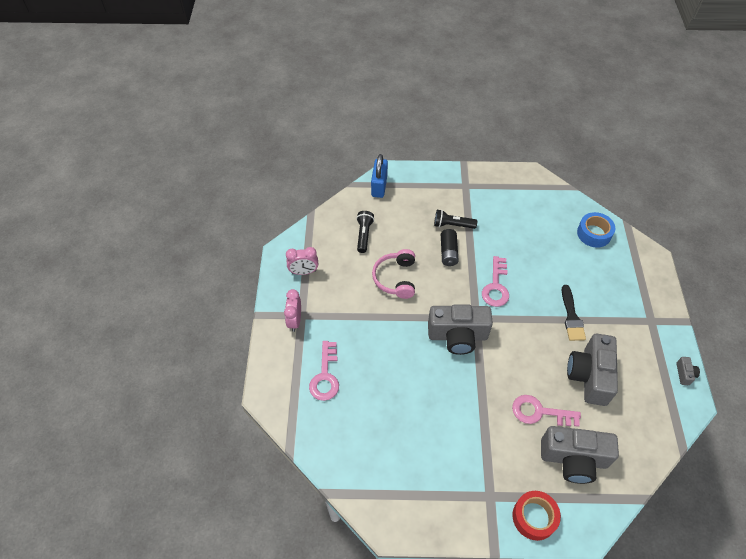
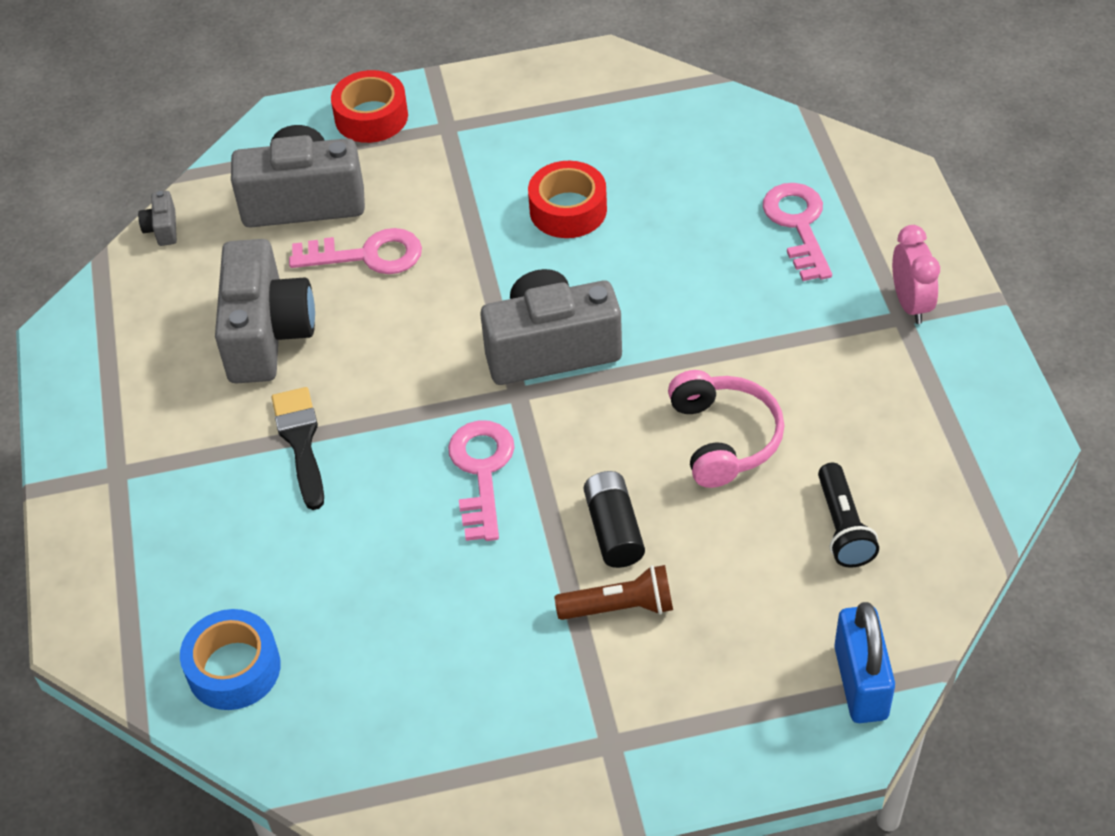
camera: 170 degrees right, 5 degrees down
pink clock [286,247,318,275] -> none
black flashlight [434,210,477,229] -> brown flashlight [555,565,673,620]
grey camera [676,357,700,385] -> grey camera moved to [138,191,177,246]
none -> red tape [528,161,607,238]

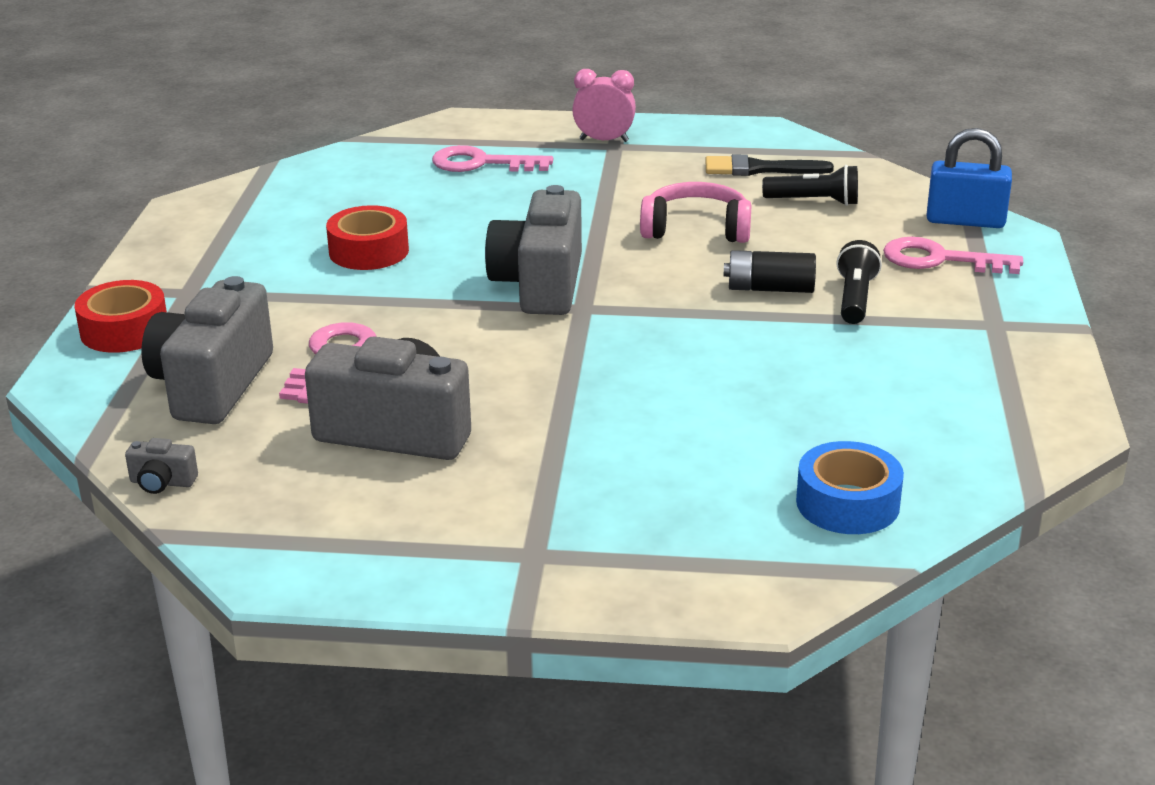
camera: 75 degrees left, 20 degrees down
black brush [271,387,324,510] -> black brush moved to [705,154,834,176]
pink key [448,420,515,541] -> pink key moved to [883,237,1023,274]
brown flashlight [555,565,673,620] -> black flashlight [836,240,882,324]

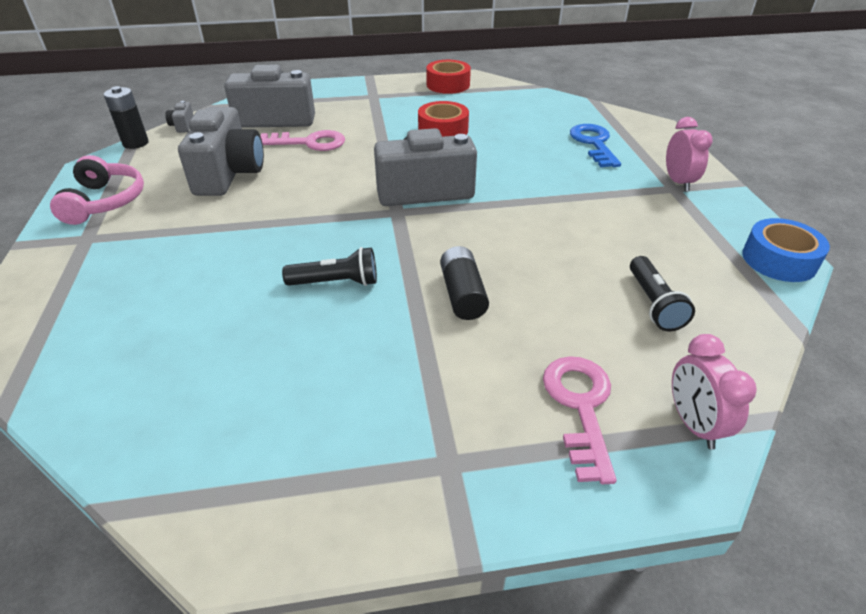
camera: 75 degrees right, 10 degrees up
red tape [74,280,167,353] -> red tape moved to [426,60,471,94]
pink key [432,145,553,172] -> blue key [570,124,621,167]
pink headphones [640,182,751,243] -> pink headphones moved to [50,155,144,225]
black brush [705,154,834,176] -> none
blue tape [796,441,904,534] -> blue tape moved to [742,218,830,282]
black flashlight [836,240,882,324] -> black flashlight moved to [282,247,377,286]
blue padlock [926,128,1012,228] -> pink clock [672,334,757,449]
none -> black battery [104,86,149,149]

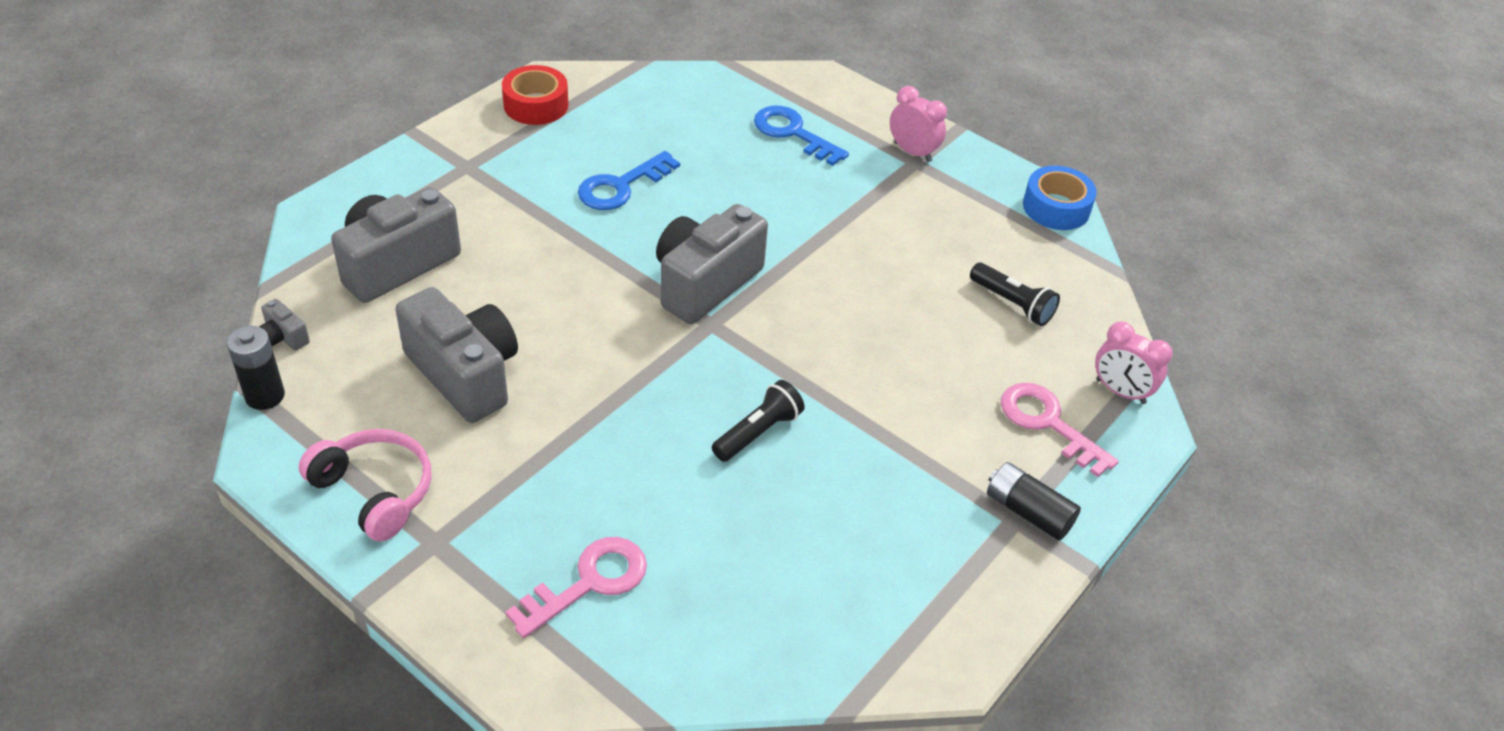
camera: 45 degrees left, 5 degrees up
pink key [260,130,345,151] -> pink key moved to [505,537,647,638]
red tape [418,101,469,137] -> blue key [578,151,680,210]
black battery [440,246,489,320] -> black battery moved to [987,462,1081,540]

